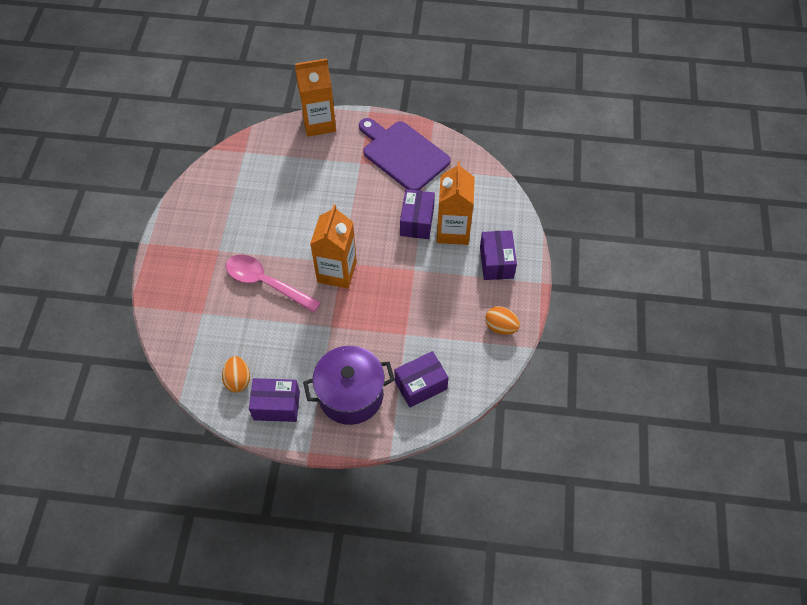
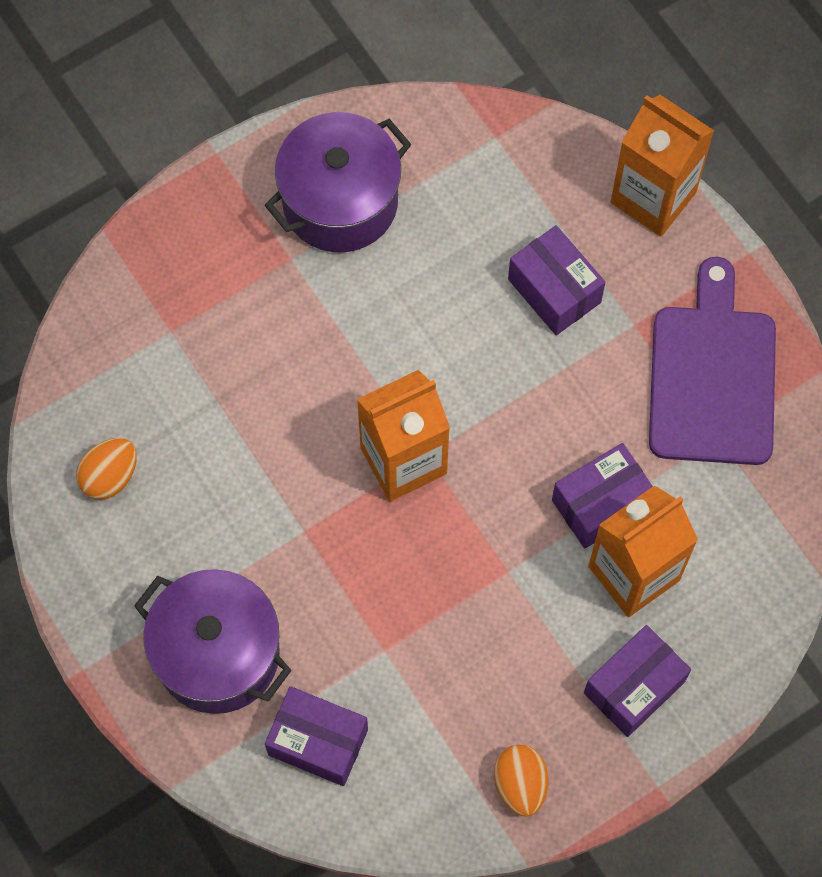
camera: 50 degrees right, 10 degrees up
pink spoon [226,255,321,313] -> none
purple box [249,378,300,422] -> purple box moved to [508,225,605,335]
none -> purple pot [265,112,411,253]

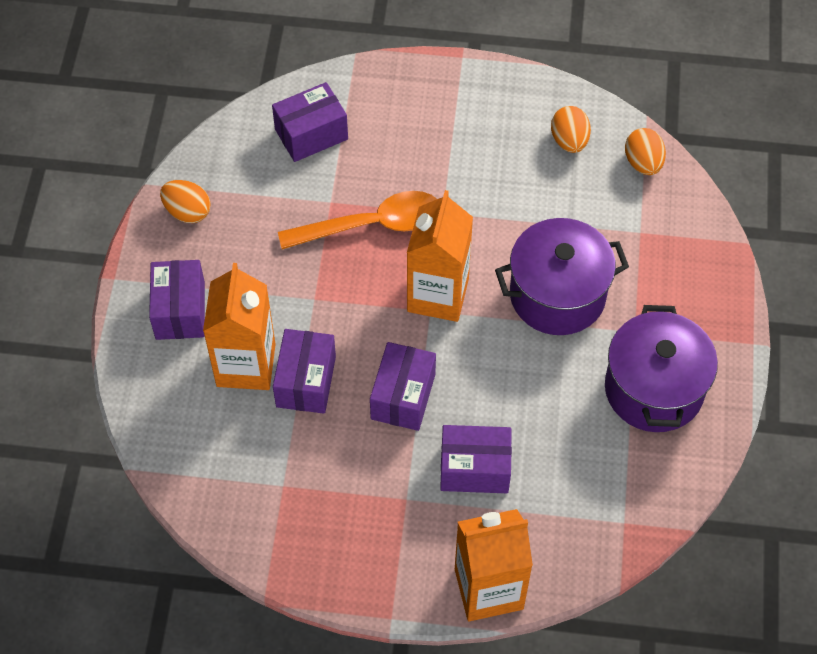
camera: 130 degrees right, 10 degrees down
purple pot [134,569,292,714] -> purple pot moved to [495,218,629,335]
purple cutting board [649,257,776,465] -> none
none -> orange spoon [278,191,437,249]
none -> purple box [370,342,436,431]
none -> orange egg [625,128,666,175]

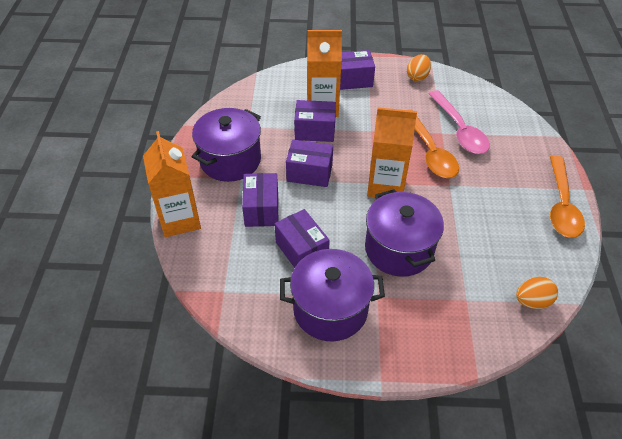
camera: 85 degrees right, 10 degrees down
purple box [272,82,348,162] -> purple box moved to [275,209,330,268]
orange egg [551,106,591,153] -> none
none -> purple pot [192,108,261,182]
none -> pink spoon [429,90,490,154]
none -> orange spoon [550,155,585,238]

